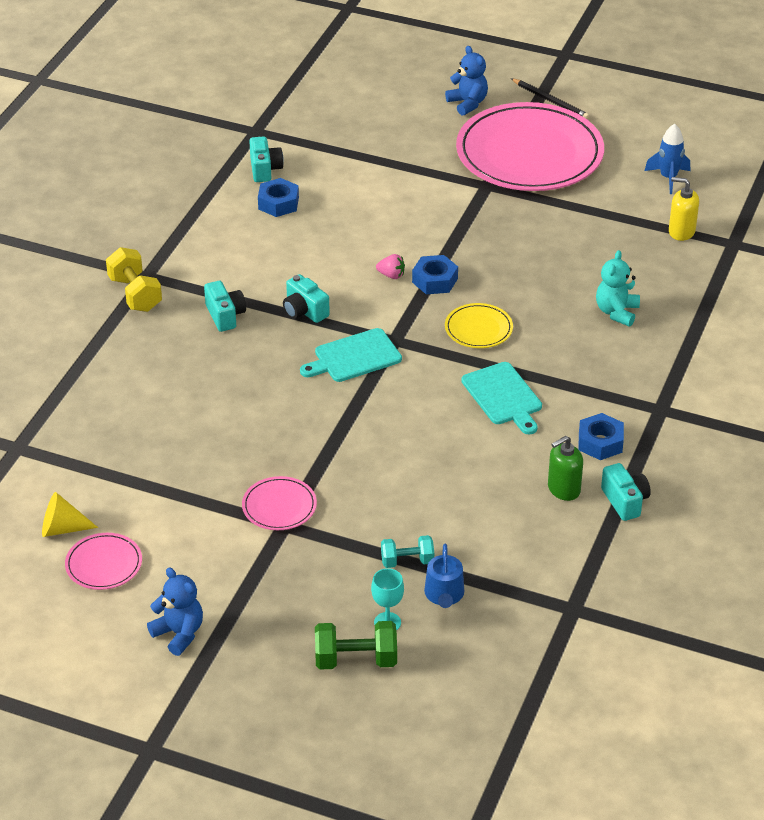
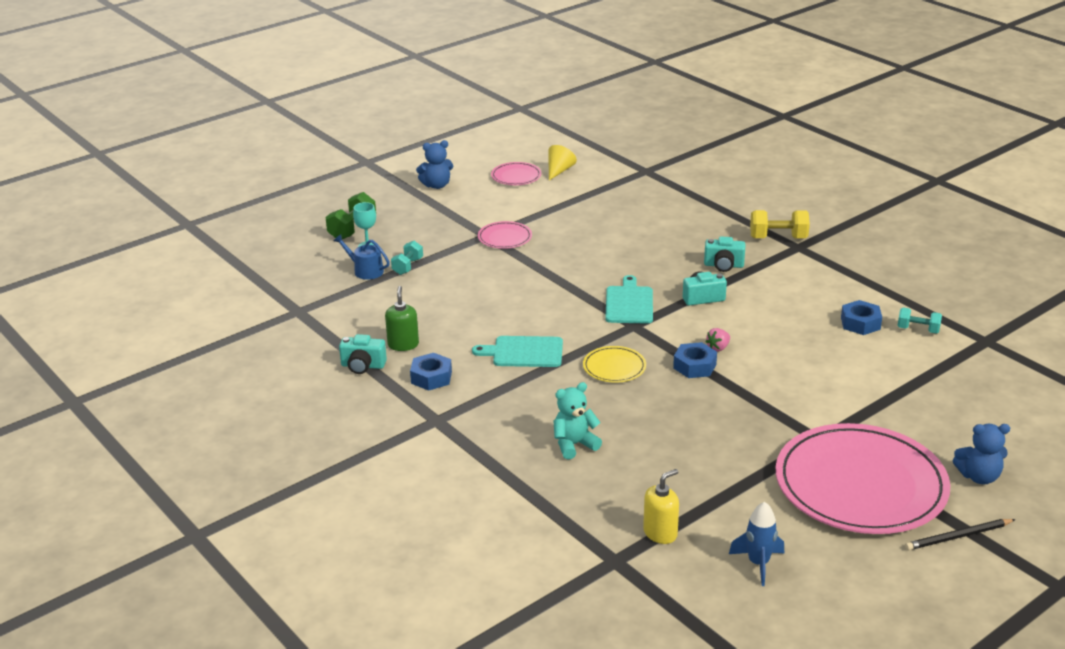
camera: 120 degrees right, 10 degrees down
turquoise camera [249,136,284,182] -> turquoise dumbbell [897,307,942,334]
turquoise teddy bear [596,250,640,326] -> turquoise teddy bear turned 75 degrees counterclockwise [554,382,602,460]

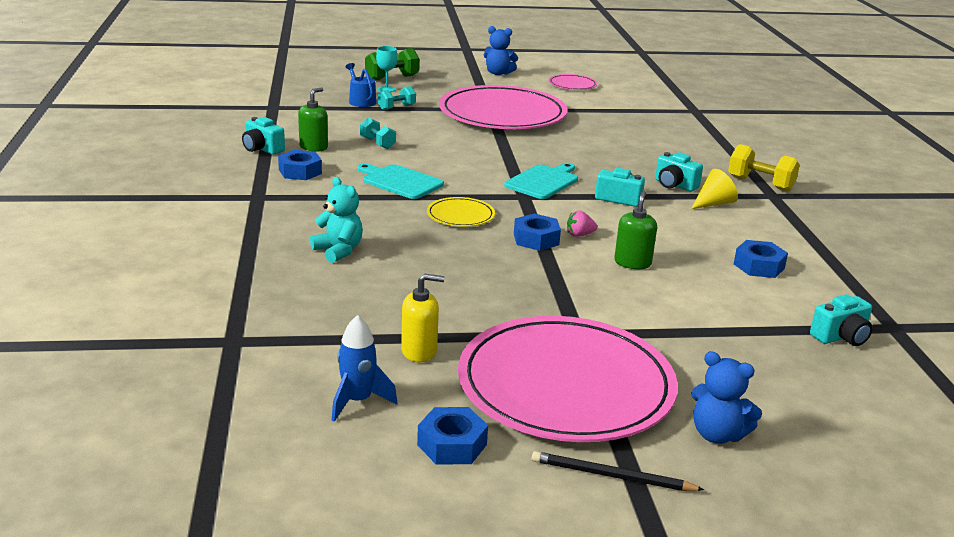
camera: 30 degrees right, 5 degrees down
pink plate [478,221,532,249] -> pink plate [439,85,567,129], size x2.38
yellow cone [548,145,577,181] -> yellow cone moved to [691,169,738,209]
turquoise teddy bear [554,382,602,460] -> turquoise teddy bear turned 45 degrees clockwise [310,177,363,263]
yellow soap dispenser [643,469,679,544] -> yellow soap dispenser moved to [401,274,444,362]
turquoise dumbbell [897,307,942,334] -> turquoise dumbbell moved to [360,118,396,149]
none -> blue nut [417,407,488,464]
none -> green soap dispenser [614,191,657,269]
none -> turquoise camera [810,294,873,346]

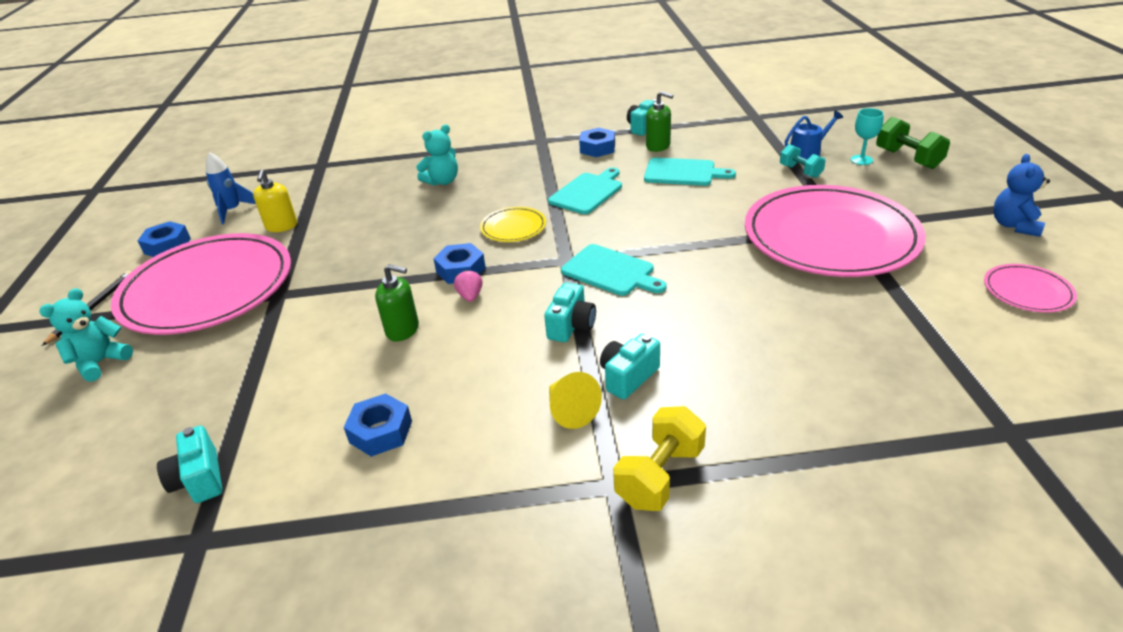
camera: 95 degrees right, 10 degrees up
turquoise dumbbell [360,118,396,149] -> turquoise cutting board [644,158,736,186]
blue teddy bear [691,351,762,444] -> turquoise teddy bear [39,288,133,381]

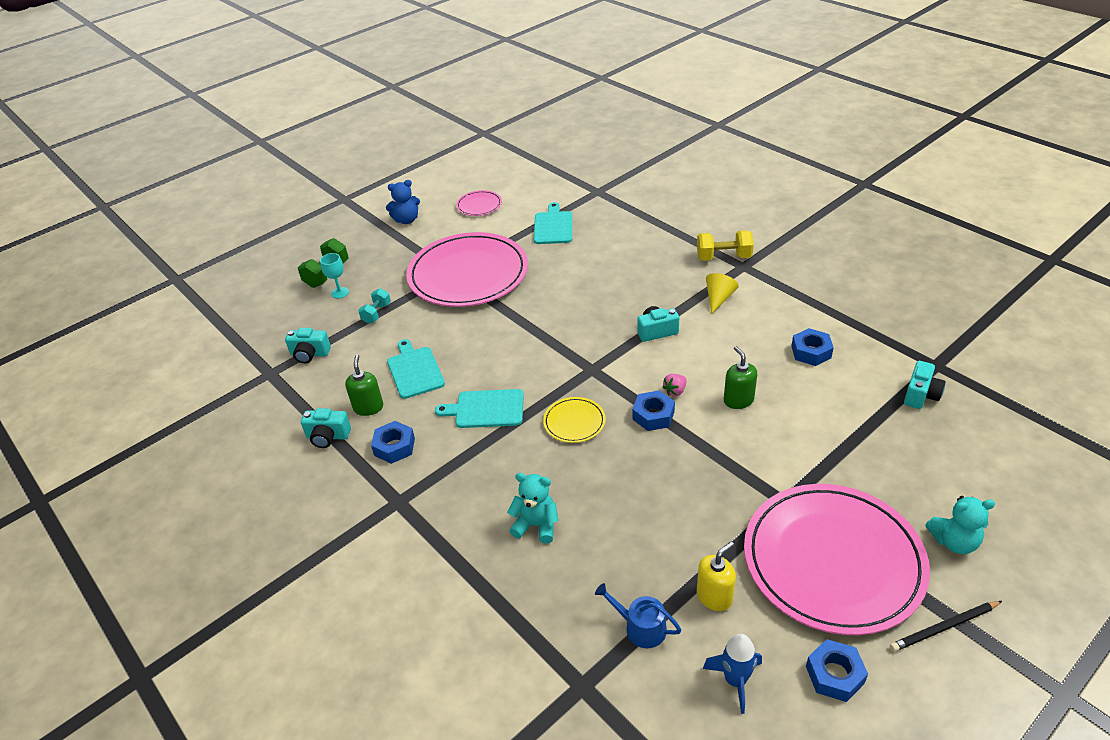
camera: 125 degrees left, 5 degrees up
turquoise cutting board [561,244,667,296] -> turquoise cutting board moved to [534,202,572,244]
turquoise camera [600,334,660,400] -> turquoise camera moved to [285,328,331,363]
blue watering can [785,111,843,160] -> blue watering can moved to [595,583,681,648]

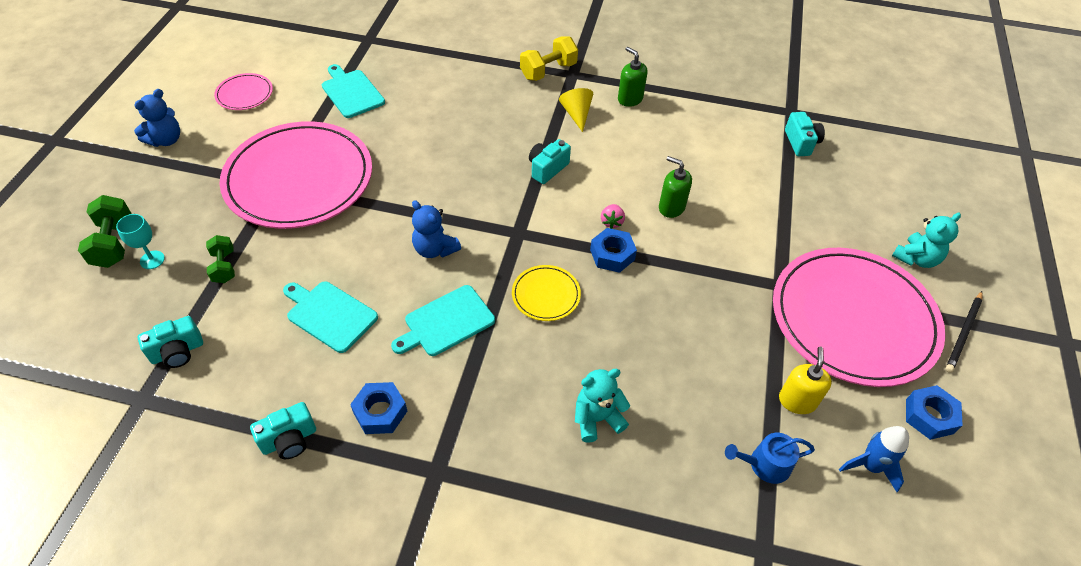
camera: 40 degrees left, 10 degrees up
green soap dispenser [345,355,383,416] -> green soap dispenser moved to [618,47,648,107]
turquoise dumbbell [358,288,391,324] -> green dumbbell [206,235,235,283]
blue nut [791,328,834,366] -> none
none -> blue teddy bear [412,200,461,258]

